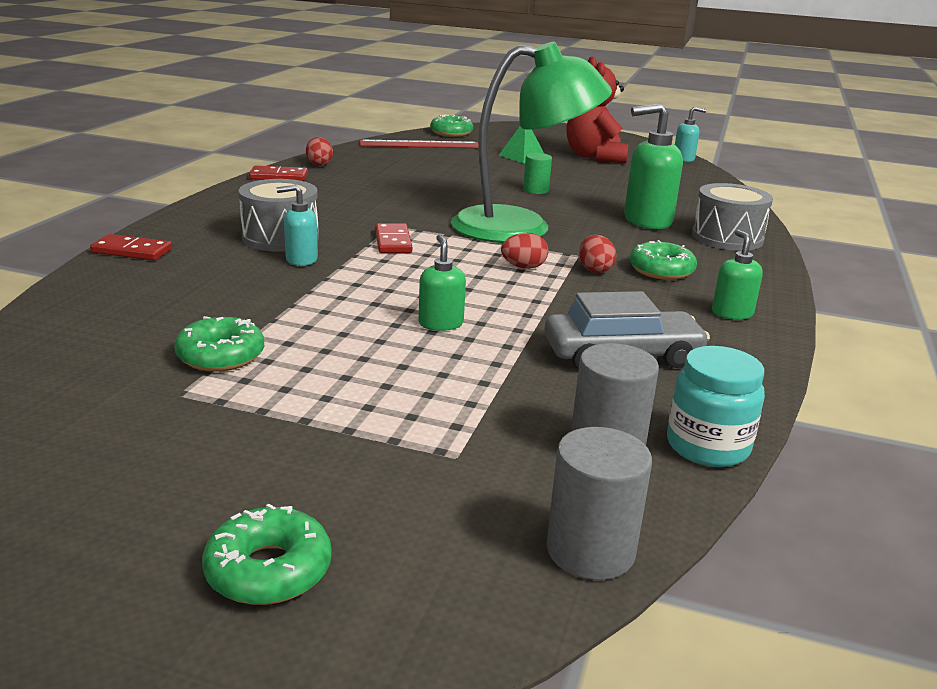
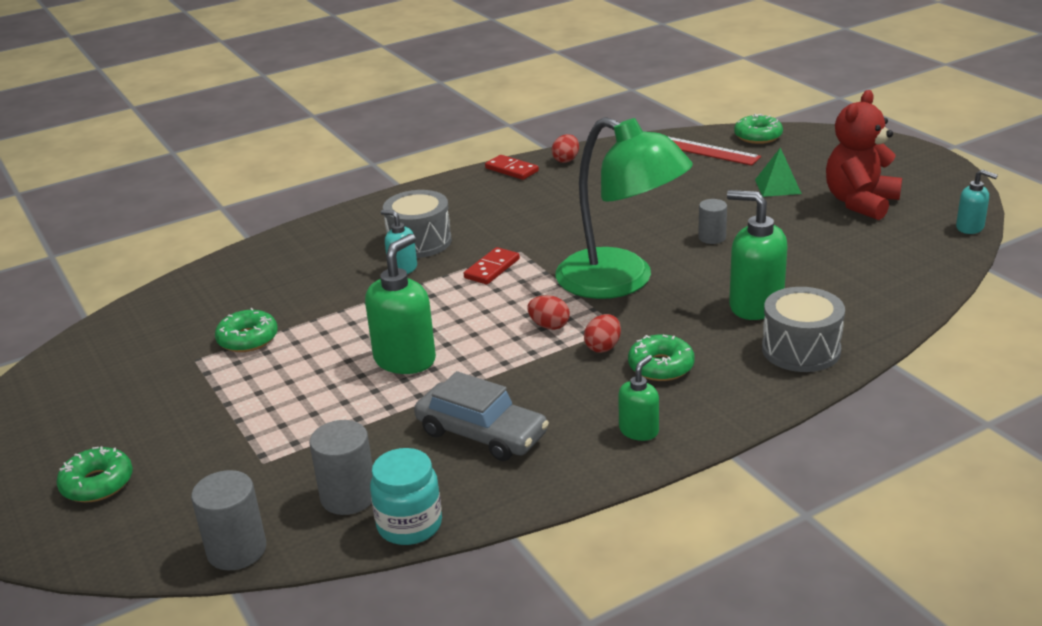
camera: 45 degrees right, 5 degrees up
red domino [90,234,172,261] -> none
green soap dispenser [419,234,466,331] -> green soap dispenser [365,234,436,374], size x1.78
green cylinder [523,153,552,194] -> grey cylinder [698,199,727,244]

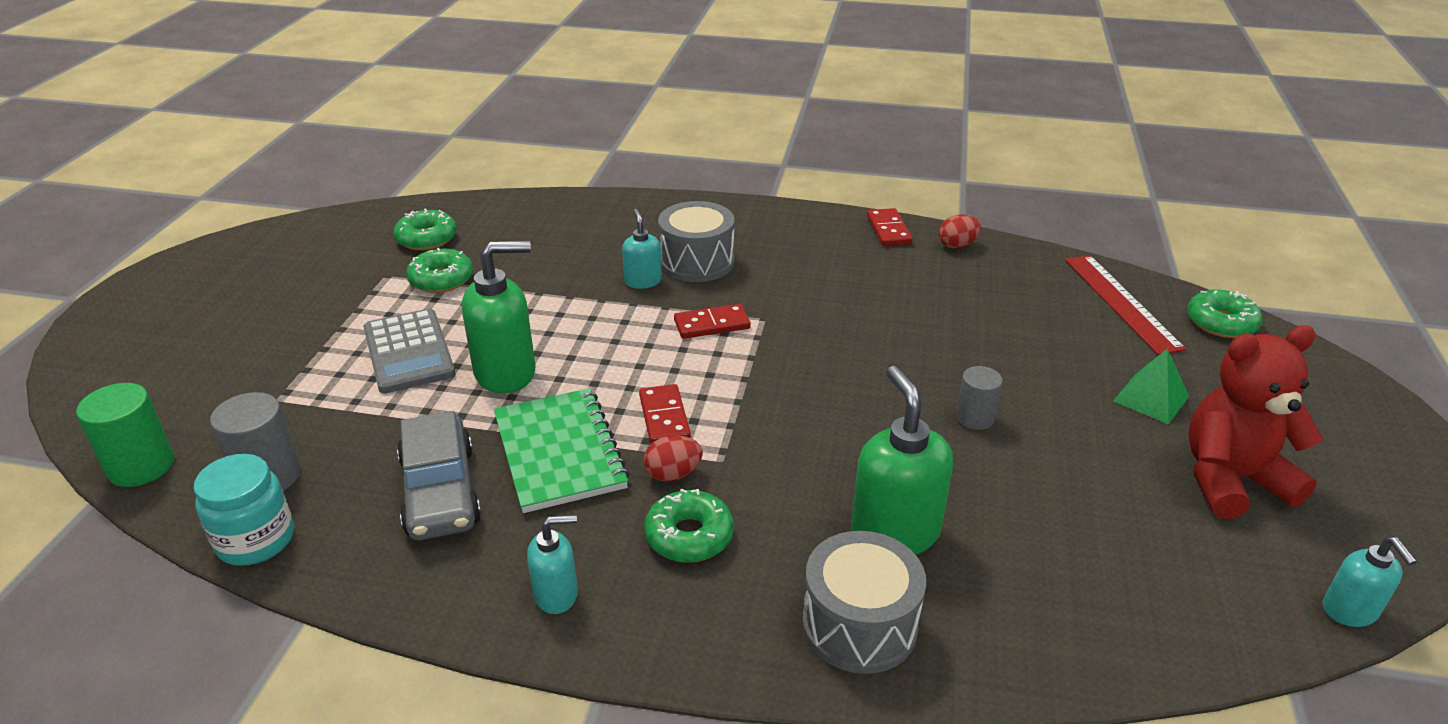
camera: 40 degrees right, 5 degrees up
green donut [56,446,133,502] -> green donut moved to [393,209,457,250]
grey cylinder [191,470,266,570] -> green cylinder [76,383,174,487]
red egg [527,295,570,330] -> red domino [639,384,691,444]
green lamp [556,117,693,299] -> none
green soap dispenser [618,355,659,441] -> turquoise soap dispenser [527,515,578,614]
none -> grey calculator [363,309,455,394]
none -> green notebook [494,388,629,513]

